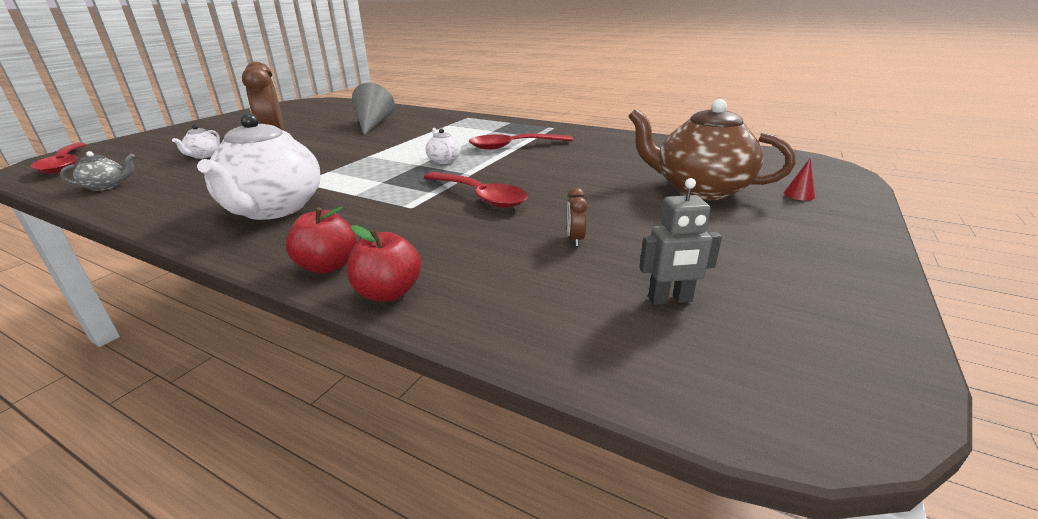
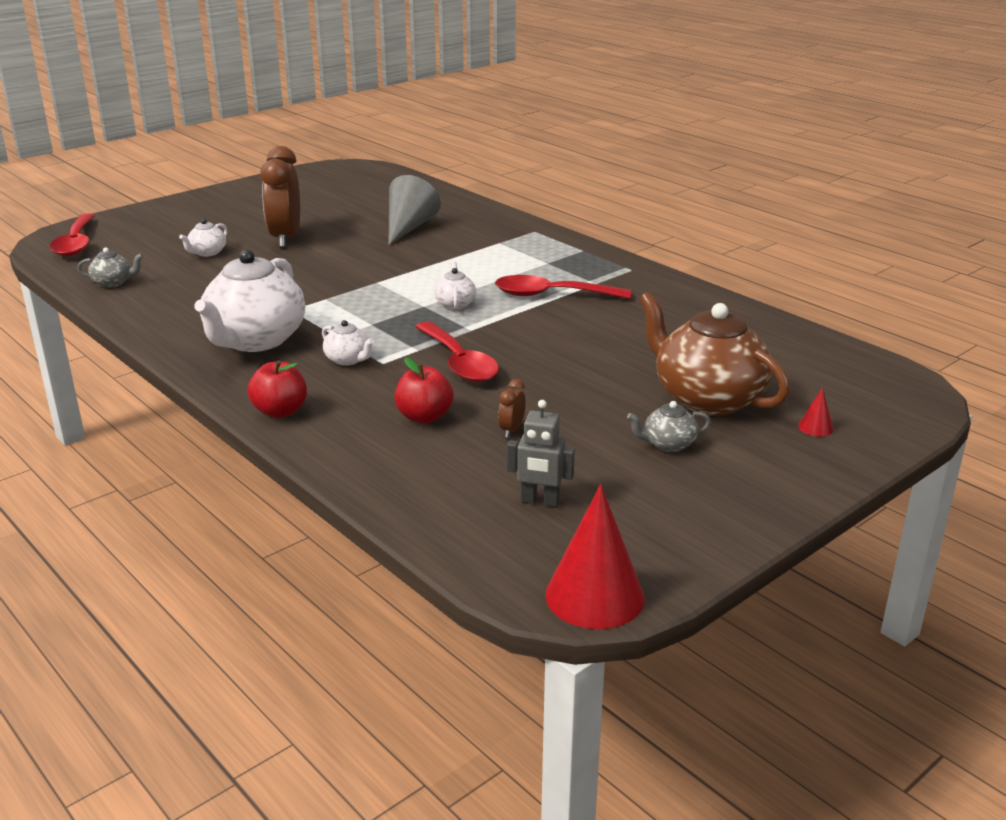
camera: 20 degrees right, 0 degrees up
red apple [347,225,421,302] -> red apple moved to [394,357,454,423]
none -> white teapot [322,320,374,366]
none -> red cone [545,484,645,629]
none -> grey teapot [627,401,711,452]

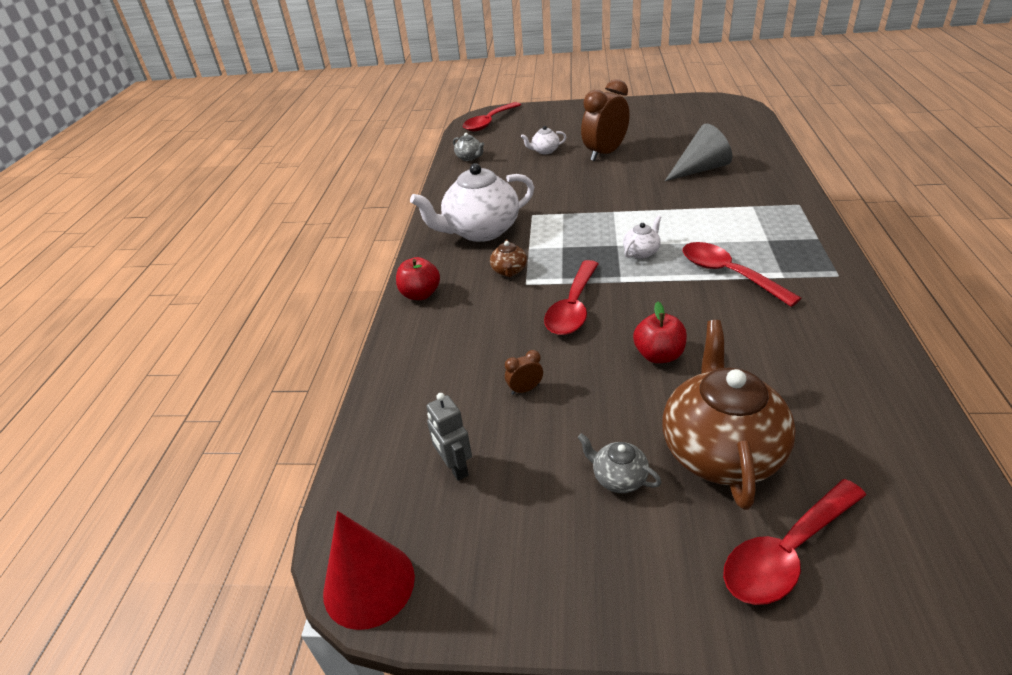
camera: 50 degrees right, 10 degrees up
white teapot [322,320,374,366] -> brown teapot [490,239,527,277]
red apple [394,357,454,423] -> red apple moved to [633,302,687,363]
red cone [798,387,834,437] -> red spoon [723,479,866,605]

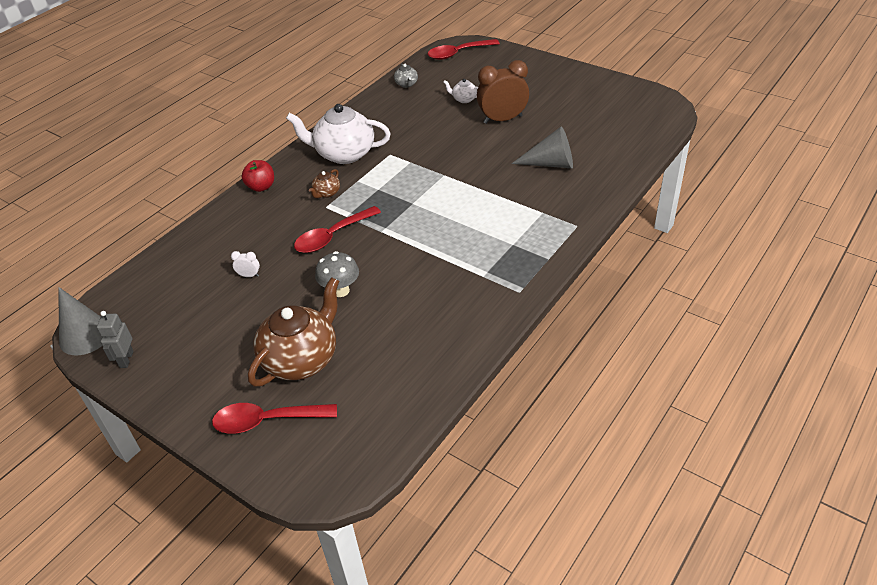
camera: 30 degrees right, 5 degrees up
red cone [323,511,415,630] -> grey cone [58,287,102,355]
grey robot [426,393,472,481] -> grey robot moved to [97,311,134,368]
brown clock [505,350,543,395] -> white clock [231,251,260,277]
grey teapot [578,433,662,493] -> none
white teapot [623,215,661,259] -> none
red apple [633,302,687,363] -> grey mushroom [315,251,359,297]
red spoon [683,242,801,307] -> none

